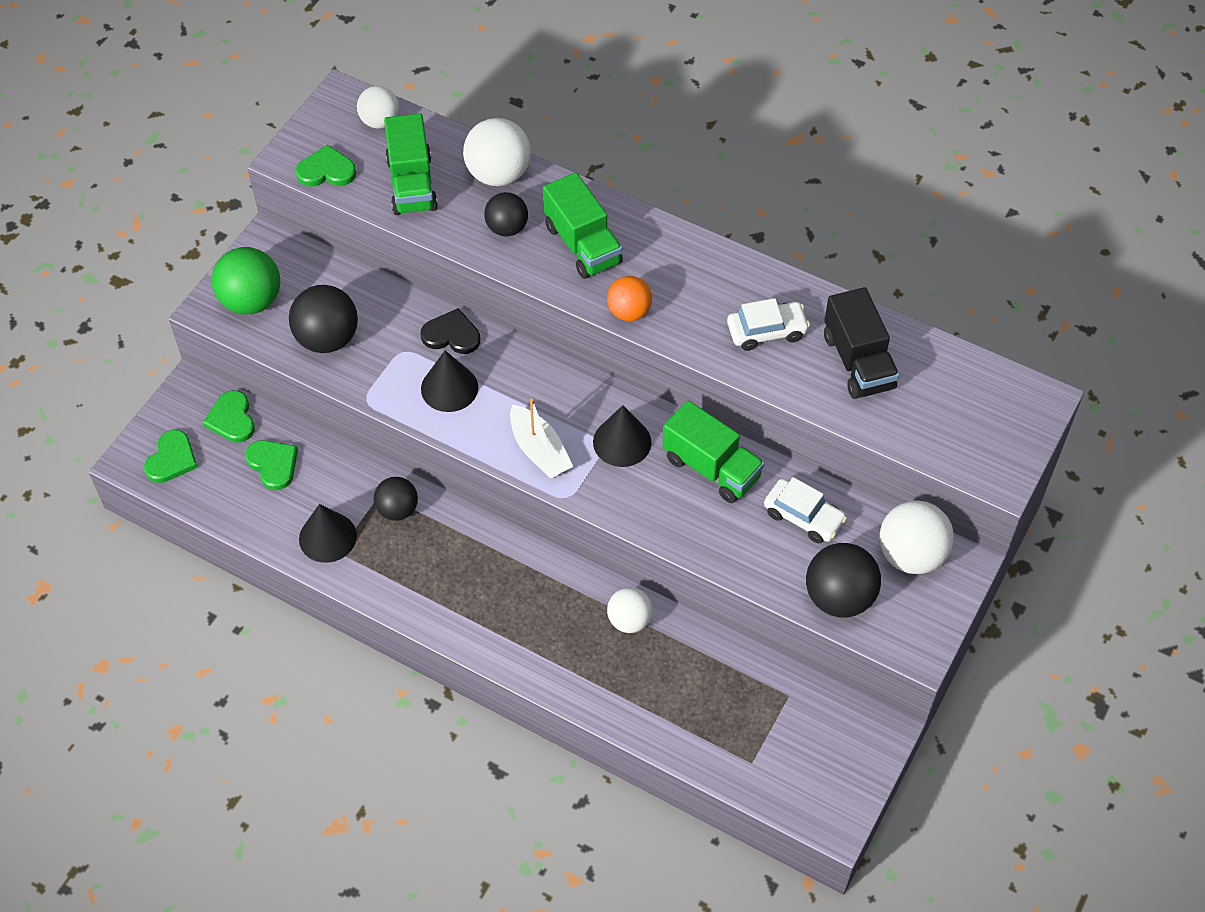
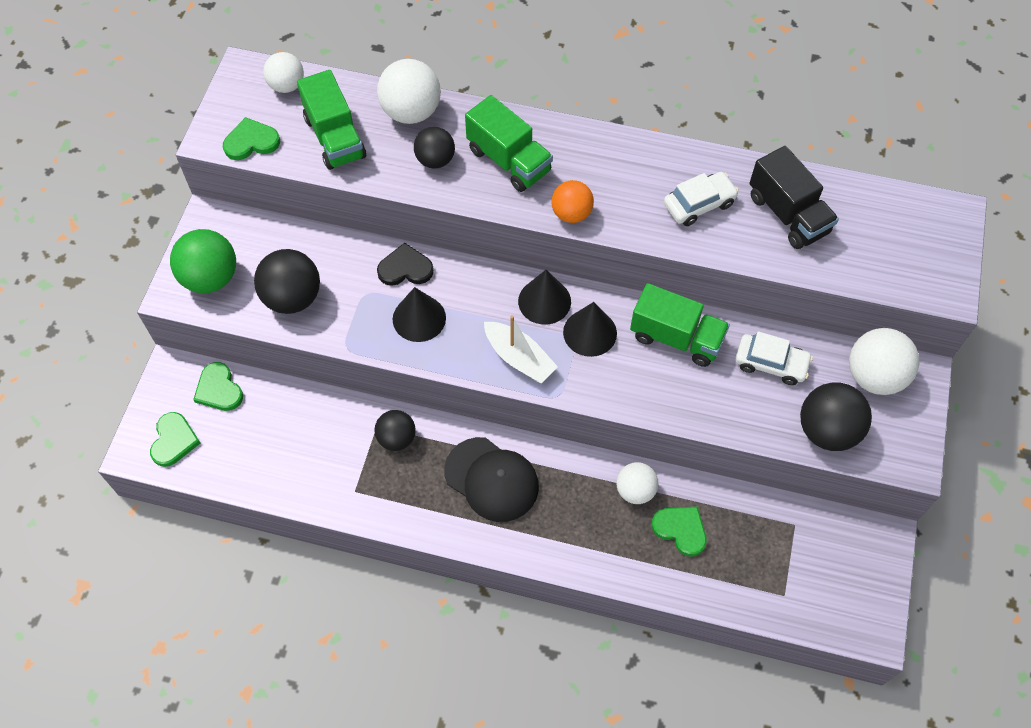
camera: 15 degrees left, 5 degrees up
green heart [245,440,298,490] -> green heart moved to [652,506,707,557]
black cone [299,504,357,563] -> black cone moved to [518,270,571,325]
none -> black cap [444,437,539,522]

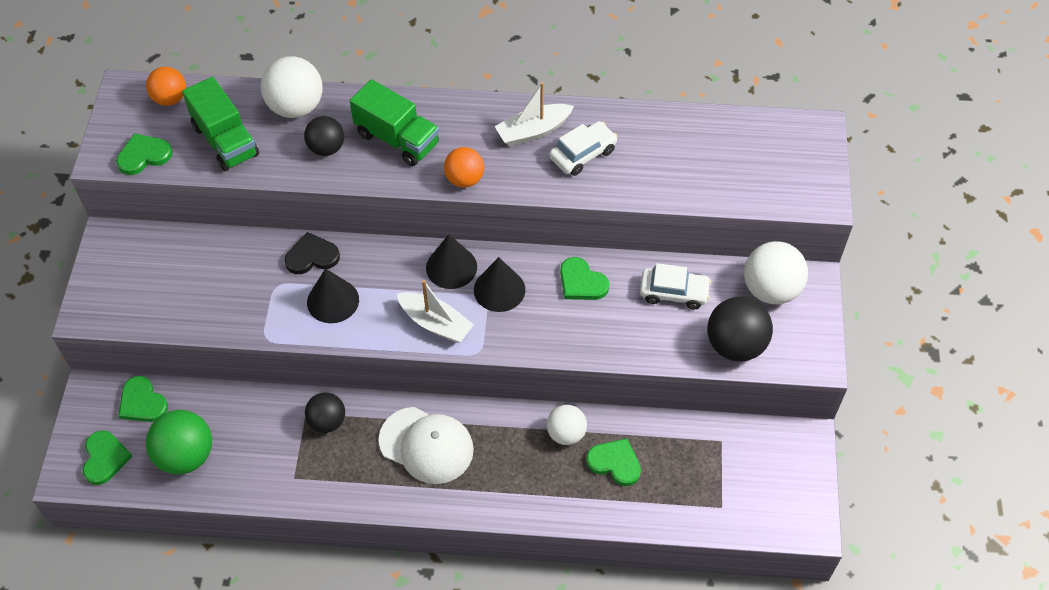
camera: 10 degrees left, 5 degrees down
green ball [170,229,236,293] -> green ball moved to [146,410,212,474]
black ball [254,249,320,314] -> none
white ball [263,52,304,93] -> orange ball [146,67,186,106]
black cap [444,437,539,522] -> white cap [379,407,474,484]
green truck [630,283,730,367] -> green heart [560,257,610,300]
black truck [749,146,839,249] -> none
none -> white boat [494,82,574,146]

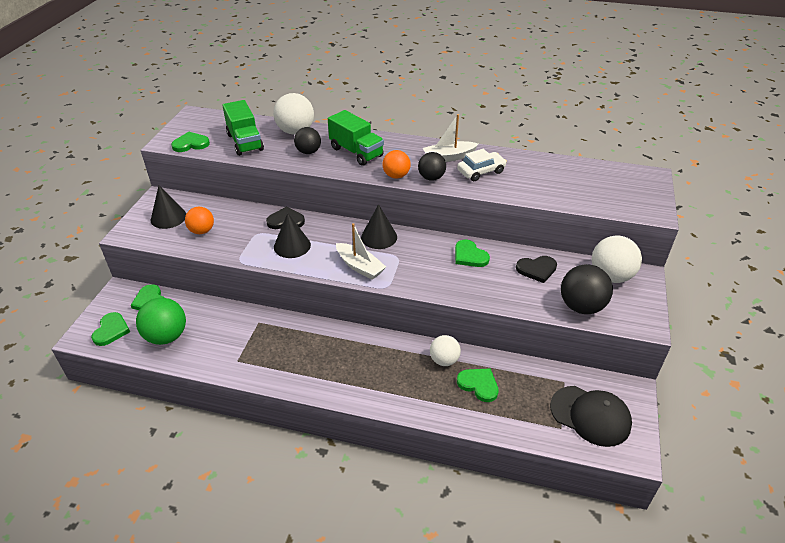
camera: 10 degrees right, 15 degrees down
orange ball [146,67,186,106] -> orange ball moved to [185,207,214,234]
black ball [305,393,345,433] -> black ball moved to [418,152,446,181]
white cap [379,407,474,484] -> none
black cone [474,257,525,312] -> black cone moved to [151,186,186,229]
white car [640,263,711,309] -> black heart [516,256,557,283]
none -> black cap [550,386,632,447]

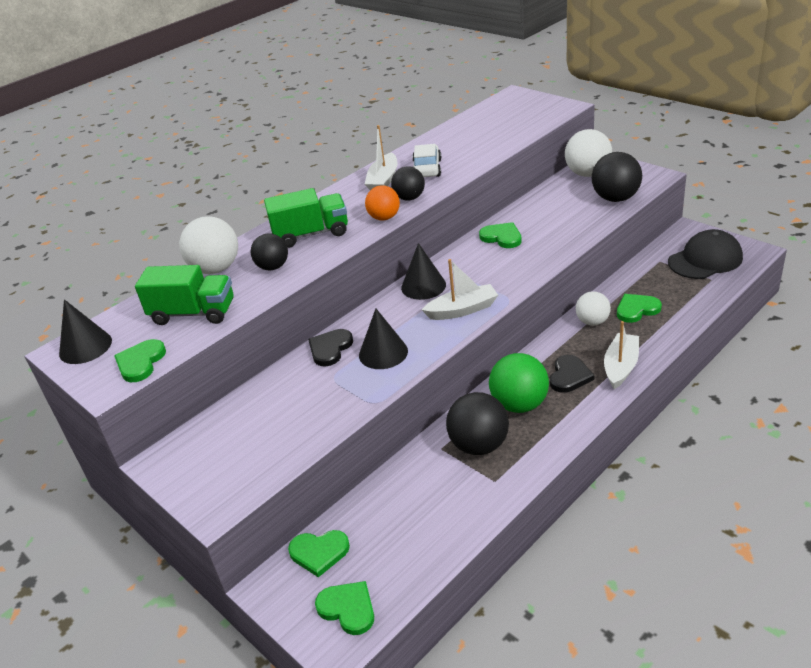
camera: 55 degrees left, 5 degrees down
green ball [136,298,186,345] -> green ball moved to [489,353,549,413]
black cone [151,186,186,229] -> black cone moved to [59,299,112,364]
orange ball [185,207,214,234] -> none
green heart [455,239,490,267] -> green heart turned 135 degrees counterclockwise [479,222,522,248]
black heart [516,256,557,283] -> black heart moved to [550,355,594,393]
none -> black ball [446,392,509,455]
none -> white boat [604,321,639,389]

